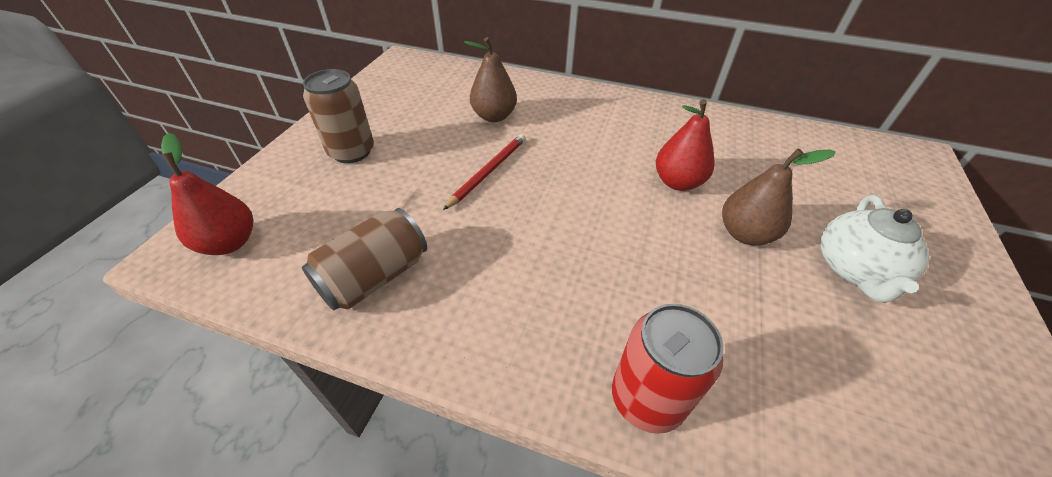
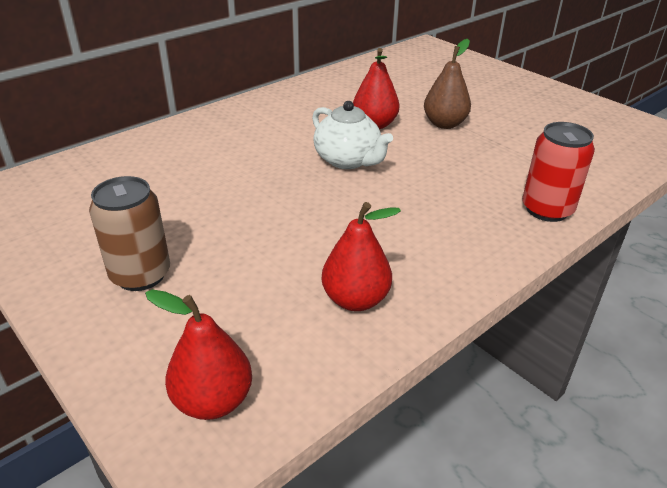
camera: 60 degrees left, 10 degrees down
brown can [302,208,427,311] -> red pear [322,202,401,311]
red pencil [443,134,526,210] -> none
brown pear [464,37,517,122] -> none
white teapot [820,195,929,303] -> white teapot moved to [312,101,393,169]

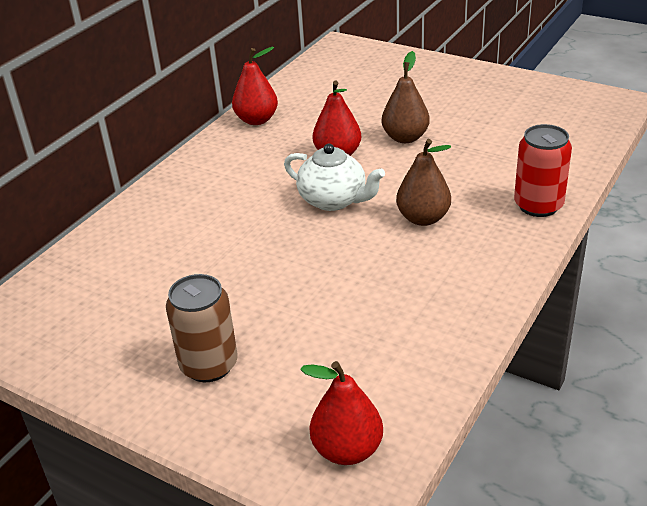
camera: 15 degrees left, 0 degrees up
red pear [322,202,401,311] -> red pear moved to [232,47,278,125]
none -> brown pear [396,139,451,226]

